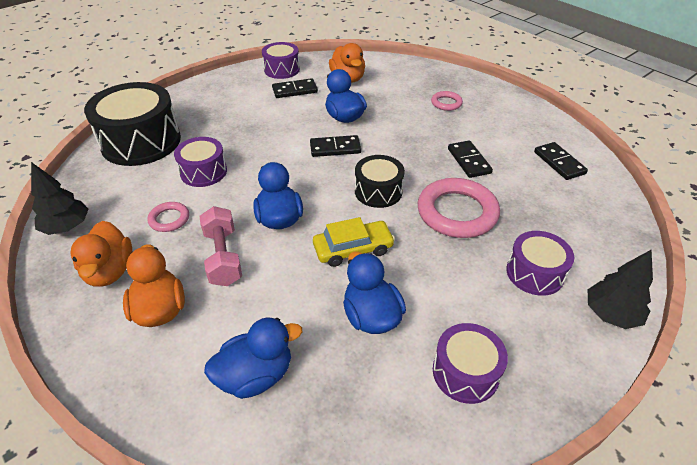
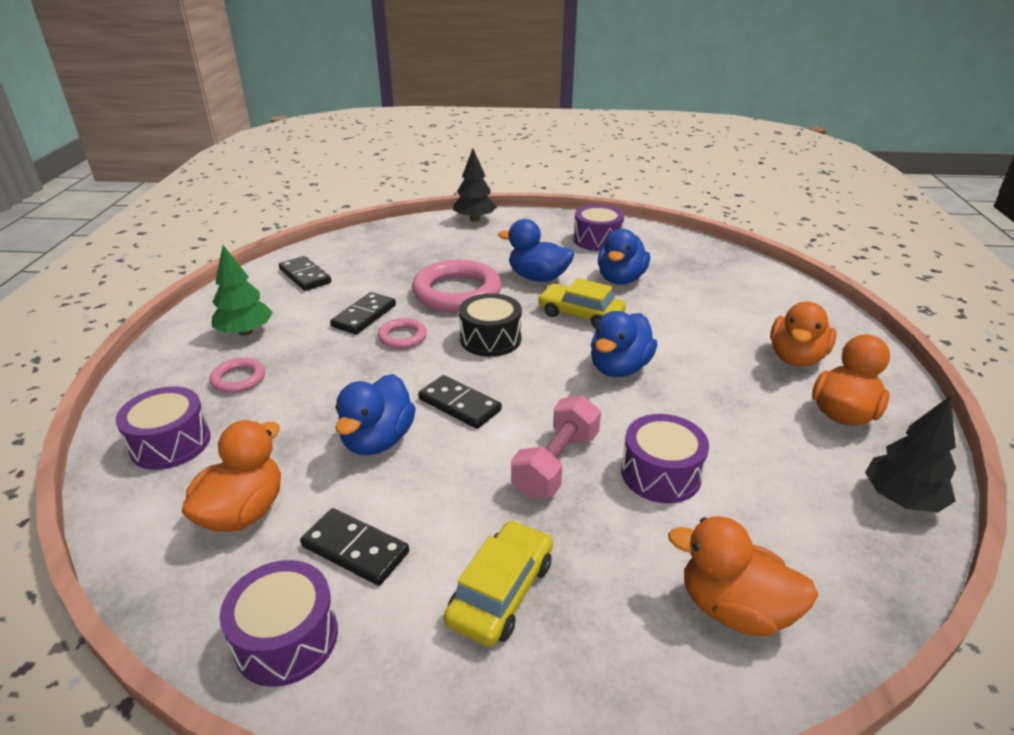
camera: 135 degrees left, 10 degrees down
black drum [84,82,181,166] -> orange duck [668,516,818,636]
pink ring [147,202,189,232] -> pink ring moved to [378,318,427,349]
pink dumbbell [200,206,242,286] -> pink dumbbell moved to [511,395,601,498]
blue duck [204,318,302,399] -> blue duck moved to [498,219,574,282]
purple drum [506,231,574,296] -> purple drum moved to [116,387,211,470]
black domino [534,142,588,180] -> black domino turned 60 degrees counterclockwise [279,256,331,291]
none -> green tree [212,245,273,336]
none -> yellow car [444,520,553,647]

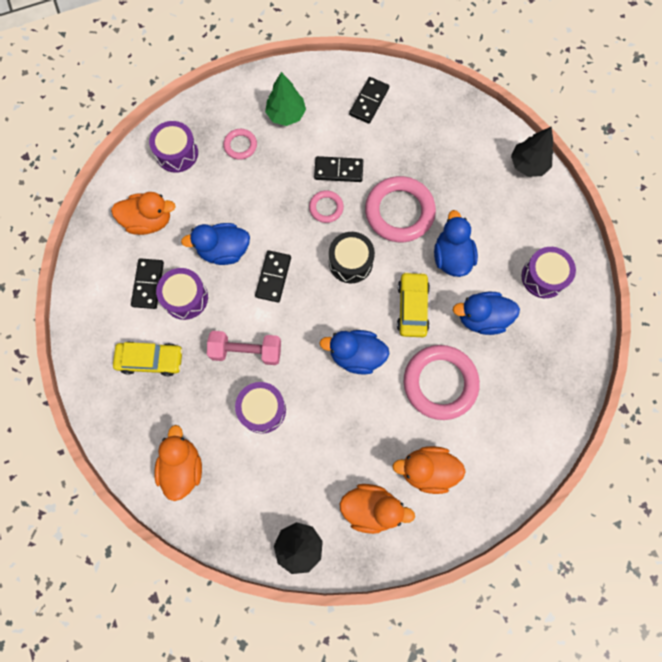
camera: 65 degrees right, 40 degrees up
purple drum [220,560,338,687] -> purple drum moved to [156,268,208,320]
none -> pink ring [404,345,480,420]

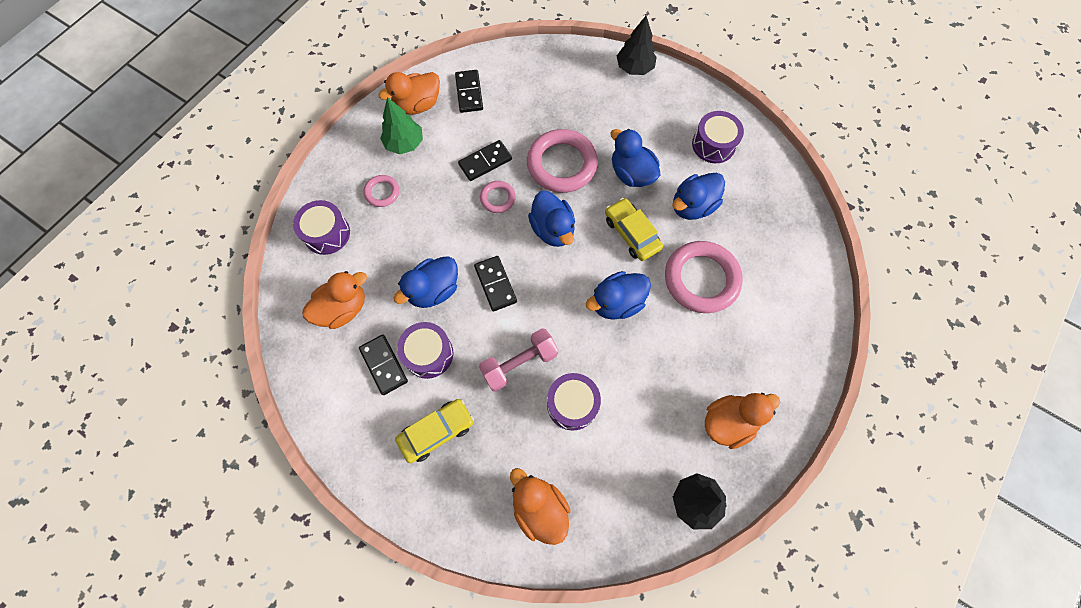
camera: 35 degrees left, 5 degrees down
black drum [329,232,375,283] -> blue duck [528,191,575,247]
orange duck [392,446,466,494] -> orange duck moved to [378,72,440,115]

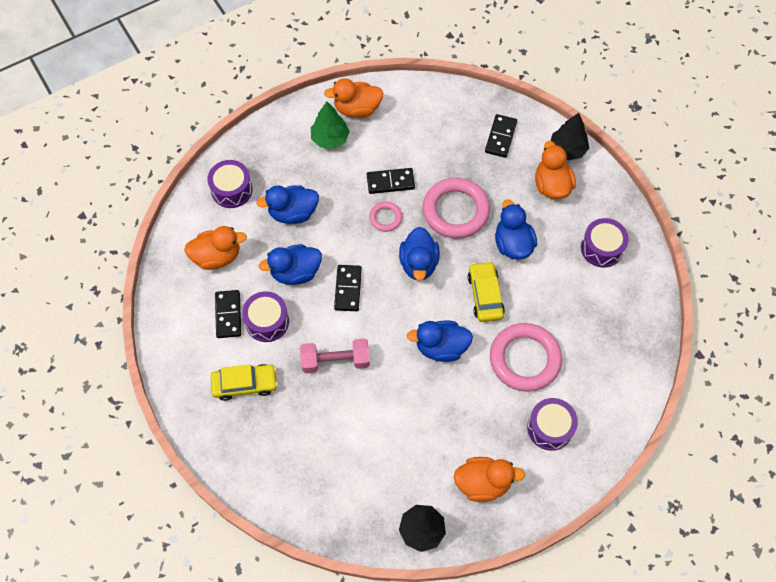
camera: 25 degrees right, 5 degrees down
pink ring [364,175,399,207] -> none
black domino [455,70,483,113] -> black domino moved to [485,114,517,158]
orange duck [510,468,571,545] -> orange duck moved to [535,141,576,199]
purple drum [547,373,601,431] -> purple drum moved to [527,398,578,451]
blue duck [672,173,725,220] -> blue duck moved to [256,185,319,224]

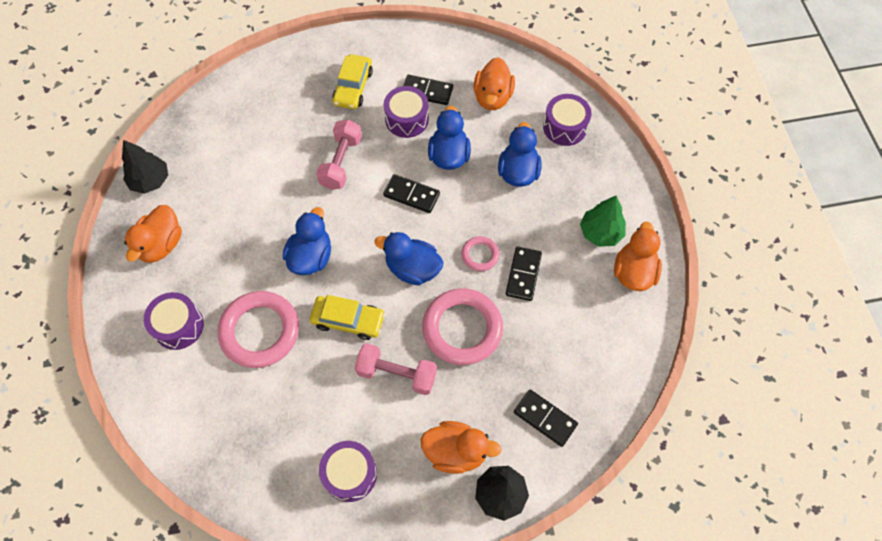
camera: 110 degrees right, 0 degrees up
blue duck [495,199,537,259] -> pink dumbbell [355,343,437,395]

